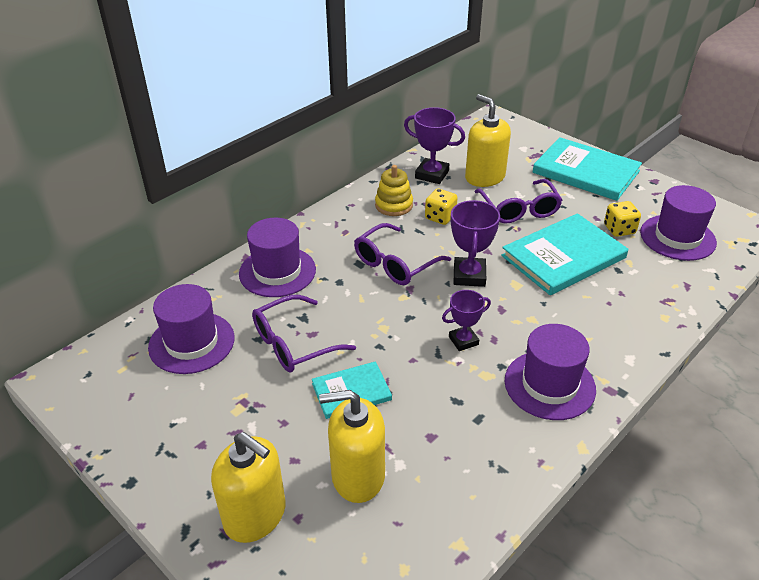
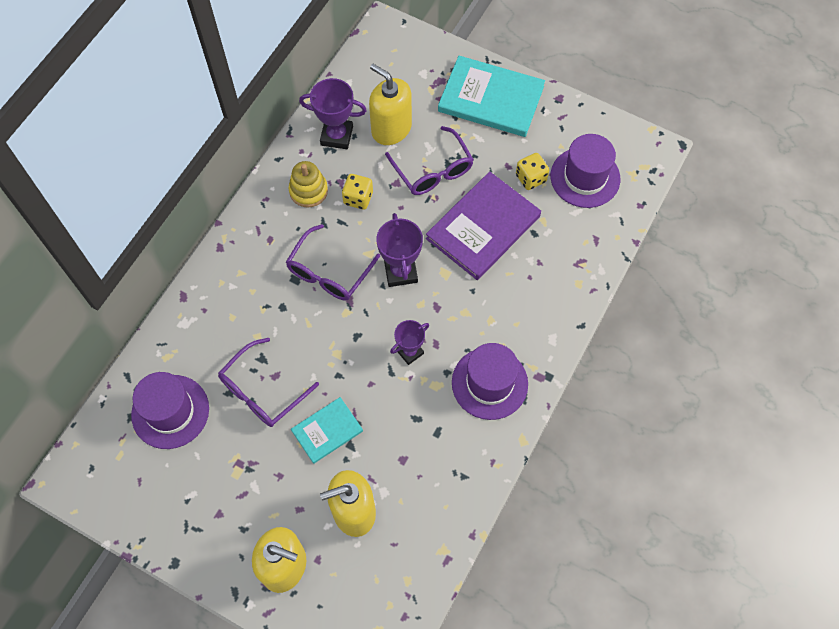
camera: 15 degrees left, 25 degrees up
purple hat [239,218,316,297] -> none
turquoise book [501,213,628,295] -> purple book [426,172,541,280]

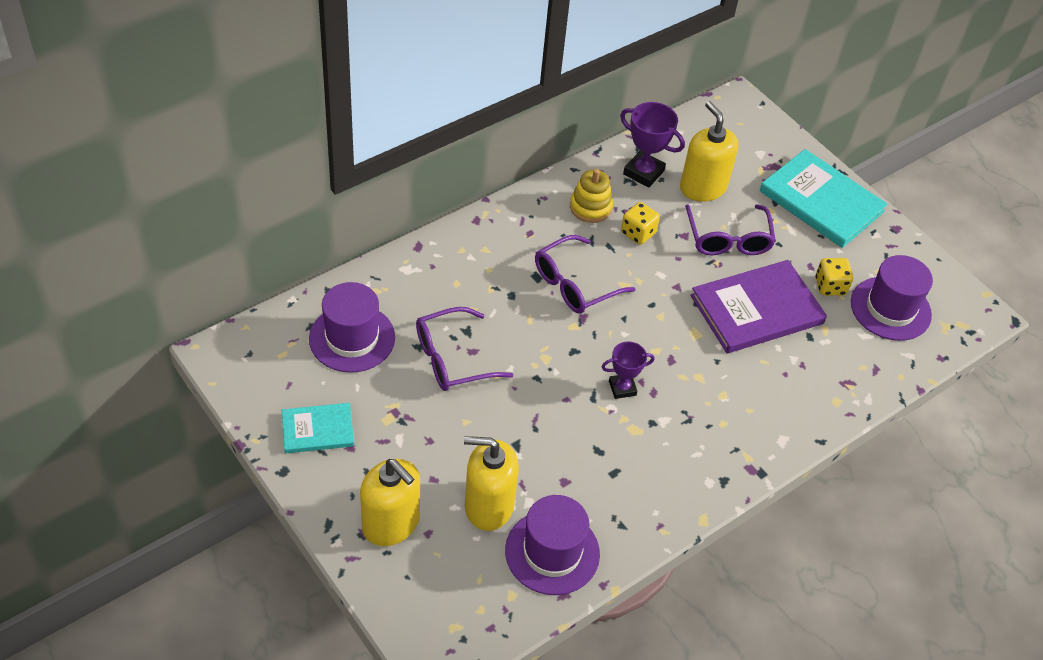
camera: 20 degrees right, 15 degrees down
turquoise book [291,397,363,464] -> turquoise book moved to [282,403,354,453]
purple trophy [376,213,423,287] -> none
purple hat [452,343,528,420] -> purple hat moved to [505,495,600,595]

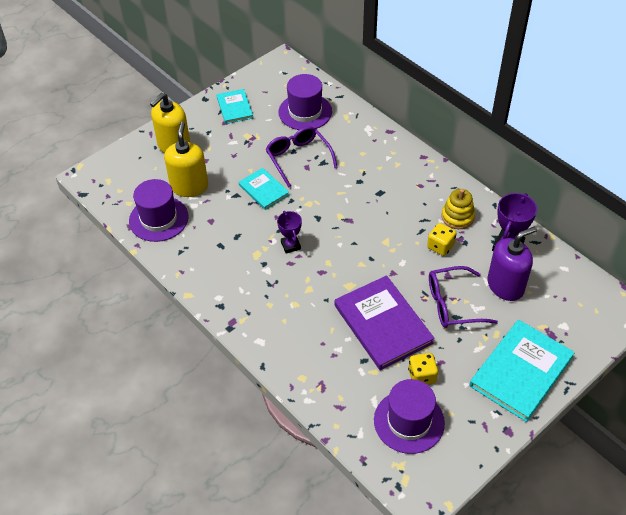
camera: 90 degrees right, 0 degrees up
purple glasses [535,235,635,314] -> none
yellow soap dispenser [680,101,739,202] -> purple soap dispenser [488,227,537,301]
none -> turquoise book [239,168,289,210]

